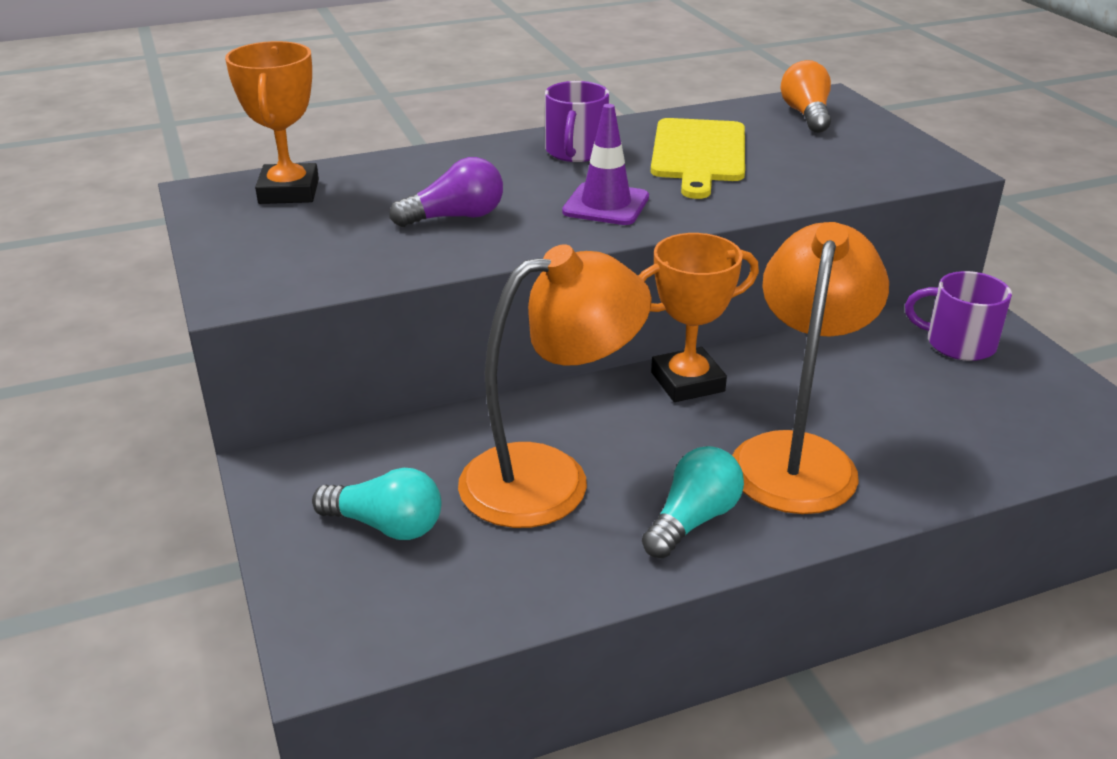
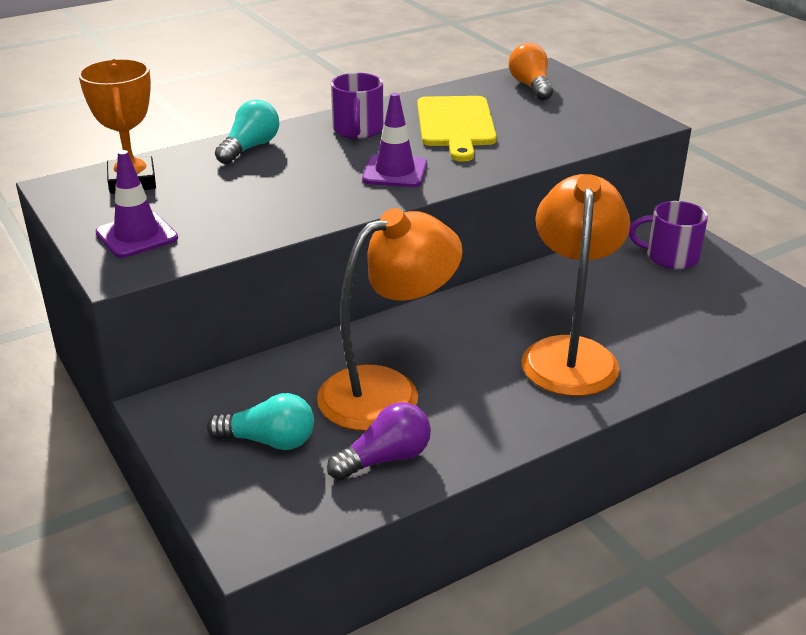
camera: 10 degrees left, 0 degrees up
purple light bulb [389,157,503,227] -> purple light bulb moved to [327,402,431,480]
orange trophy [639,233,759,402] -> none
turquoise light bulb [642,446,744,558] -> turquoise light bulb moved to [215,100,279,164]
none -> purple traffic cone [96,150,178,258]

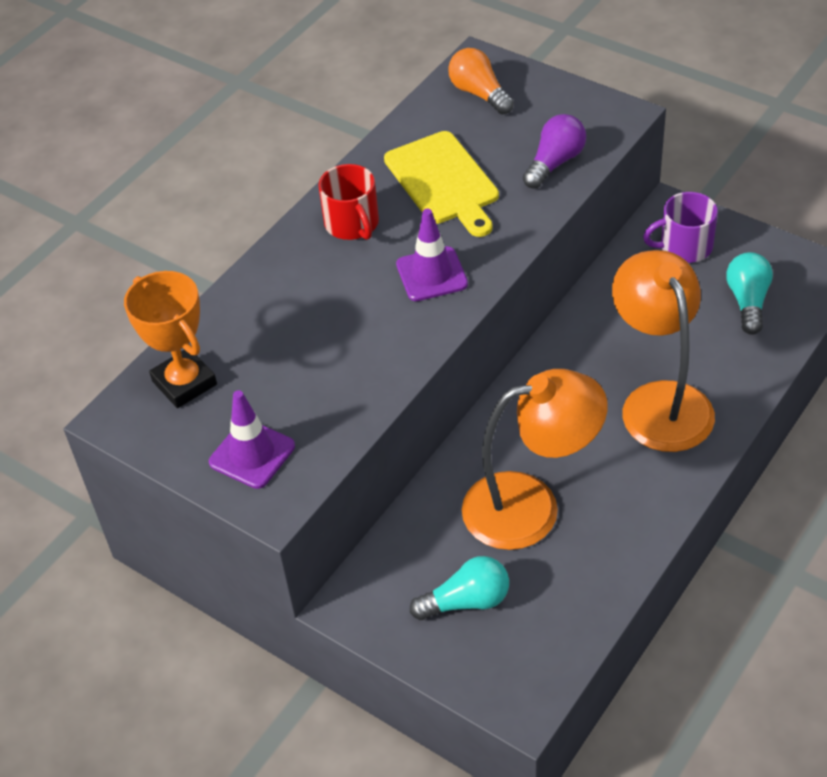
camera: 20 degrees left, 15 degrees up
turquoise light bulb [215,100,279,164] -> turquoise light bulb moved to [726,252,773,335]
orange lamp [317,208,463,431] -> orange lamp turned 45 degrees clockwise [462,369,608,550]
purple light bulb [327,402,431,480] -> purple light bulb moved to [523,114,586,189]
purple mug [331,73,384,139] -> red mug [318,164,379,240]

